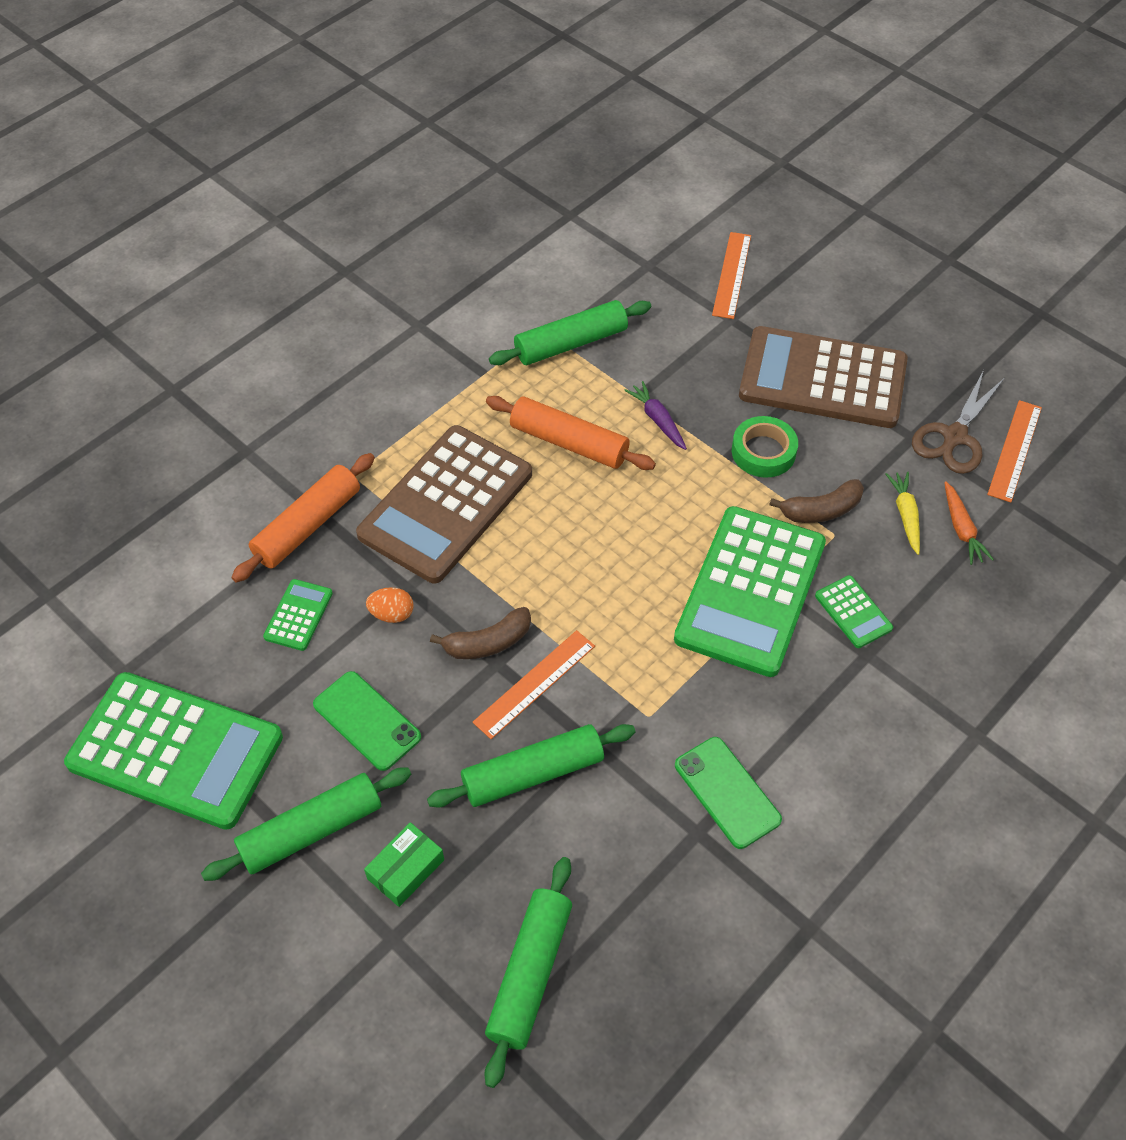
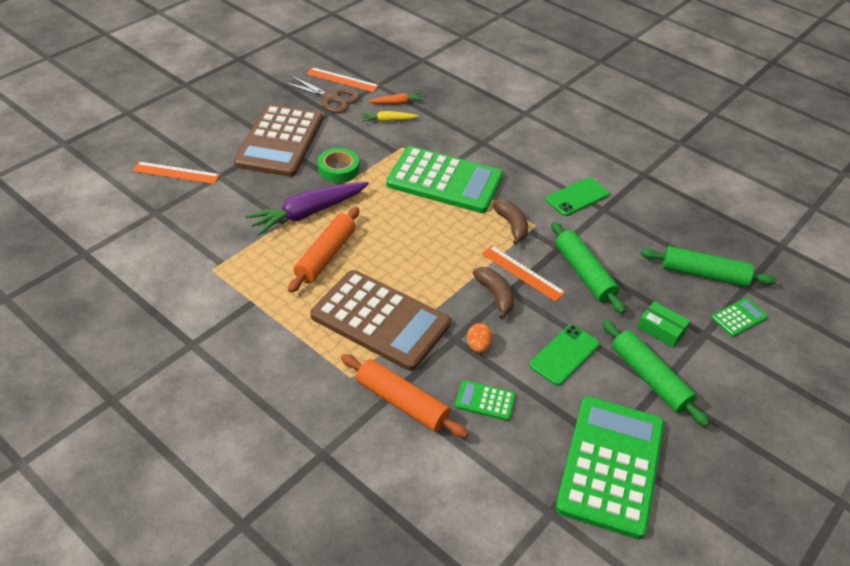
camera: 95 degrees left, 10 degrees down
green rolling pin [489,300,651,365] -> none
purple carrot [624,381,687,450] -> purple carrot [245,182,369,235], size x1.98
brown banana [769,479,864,523] -> brown banana moved to [492,199,528,245]
green calculator [815,575,893,648] -> green calculator moved to [711,298,768,337]

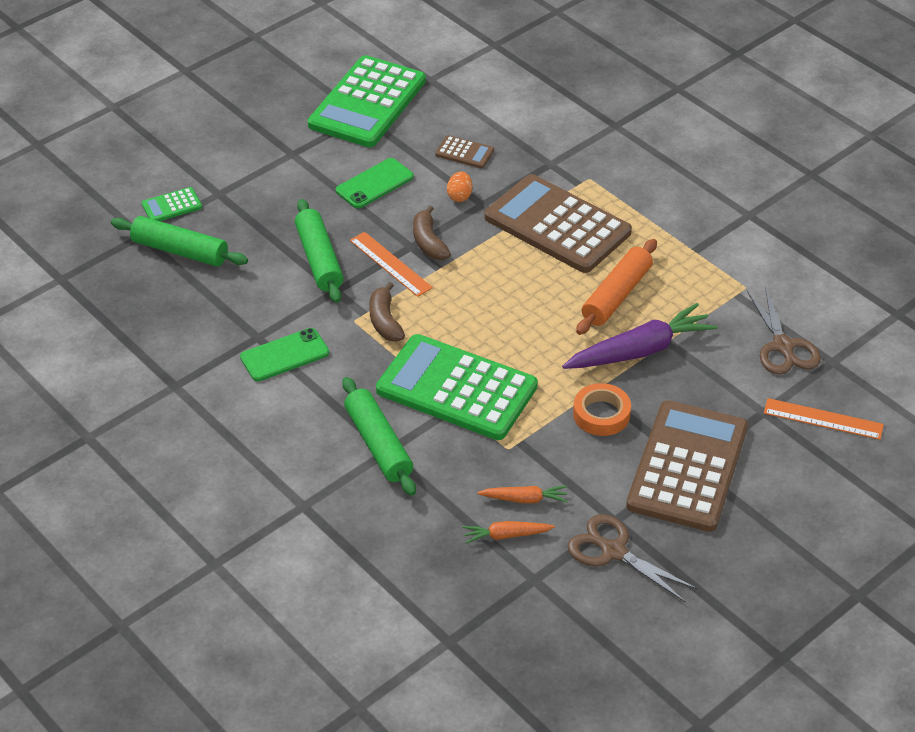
camera: 170 degrees left, 0 degrees up
orange ruler [306,67,379,93] -> none
green tape [318,148,359,183] -> orange tape [573,383,631,436]
orange rolling pin [341,354,468,438] -> none
yellow carrot [361,111,419,122] -> orange carrot [477,486,568,503]
green calculator [455,380,516,421] -> brown calculator [435,135,494,168]
green rolling pin [602,320,709,427] -> green rolling pin moved to [342,377,416,496]
green box [637,301,690,348] -> none
none -> brown scissors [747,286,821,374]

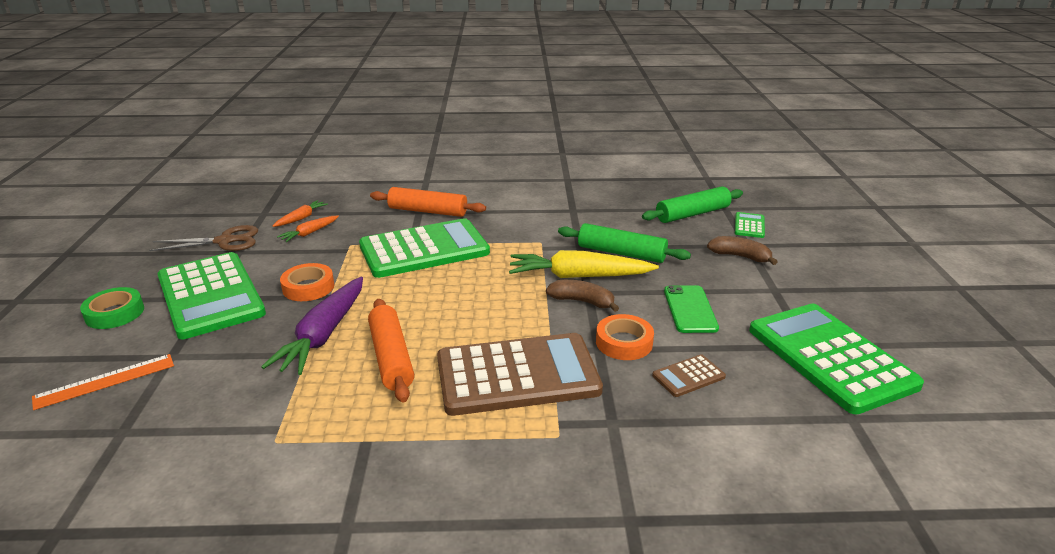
camera: 130 degrees right, 15 degrees down
green phone [240,328,329,381] -> none
green rolling pin [342,377,416,496] -> orange rolling pin [370,187,486,217]
orange ruler [350,232,433,297] -> yellow carrot [509,250,659,278]
brown banana [369,282,405,341] -> brown banana moved to [707,236,777,265]
orange egg [447,171,473,202] -> orange tape [596,314,654,360]
brown calculator [626,400,748,532] -> green calculator [158,252,266,339]
brown scissors [747,286,821,374] -> none
none -> green tape [80,287,144,329]

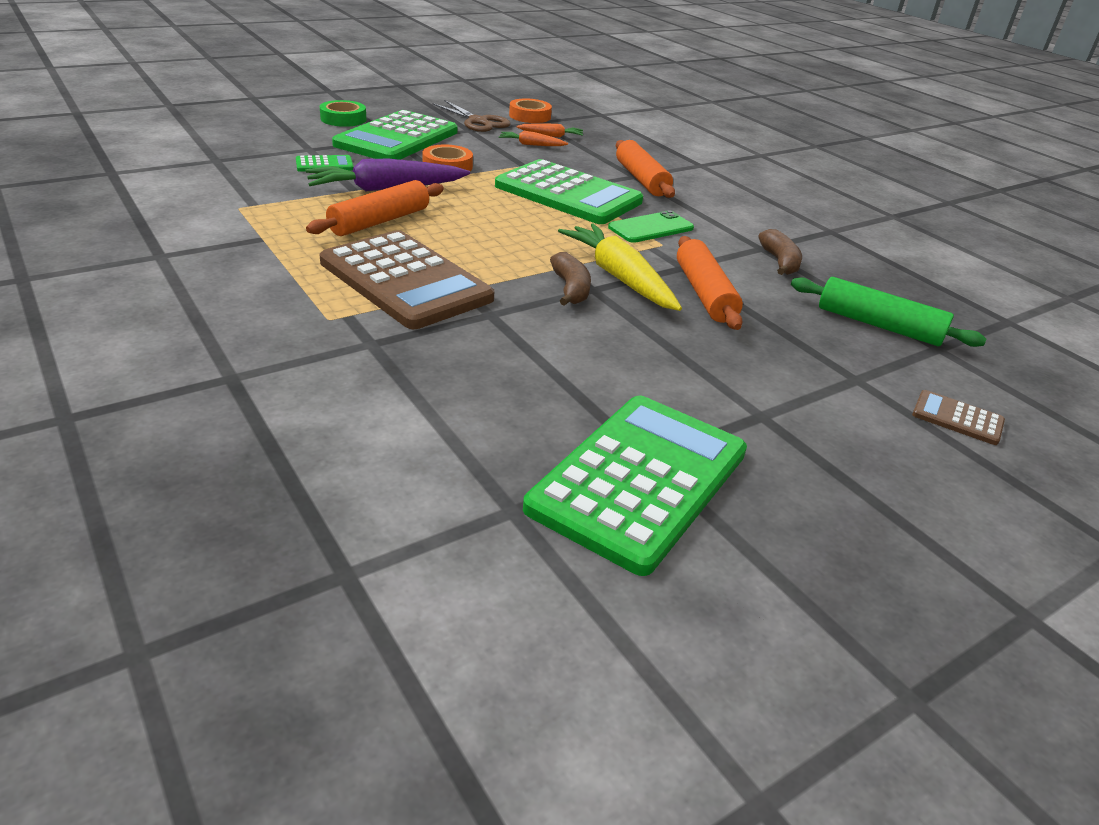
camera: 55 degrees right, 5 degrees up
orange ruler [32,354,174,410] -> none
green rolling pin [558,223,691,263] -> orange rolling pin [677,236,743,330]
orange tape [596,314,654,360] -> orange tape moved to [509,98,552,123]
brown calculator [652,354,726,397] -> brown calculator moved to [912,390,1005,445]
green phone [664,285,719,333] -> green phone moved to [608,210,694,243]
brown banana [707,236,777,265] -> brown banana moved to [758,229,802,275]
green calculator [735,212,765,238] -> green calculator moved to [296,155,354,172]

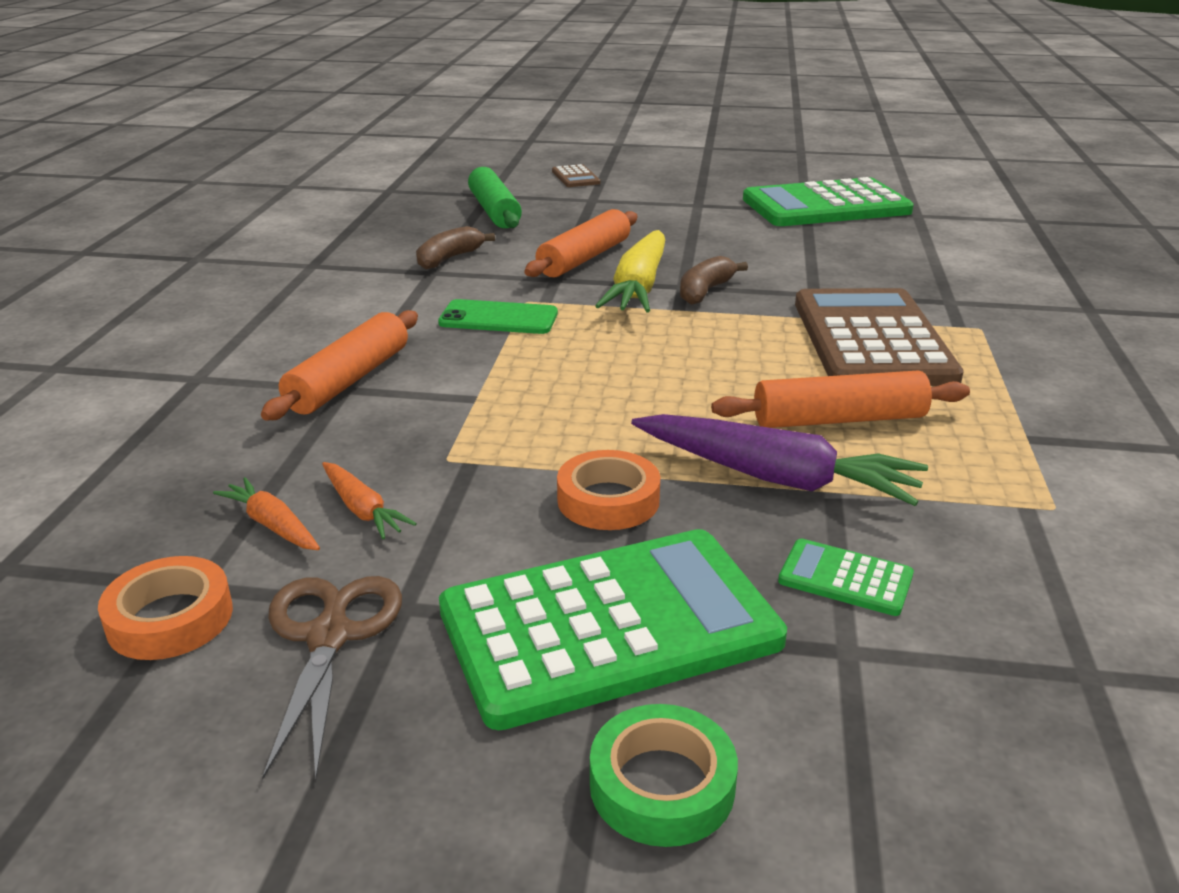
camera: 135 degrees left, 5 degrees down
green calculator [495,159,643,224] -> none

